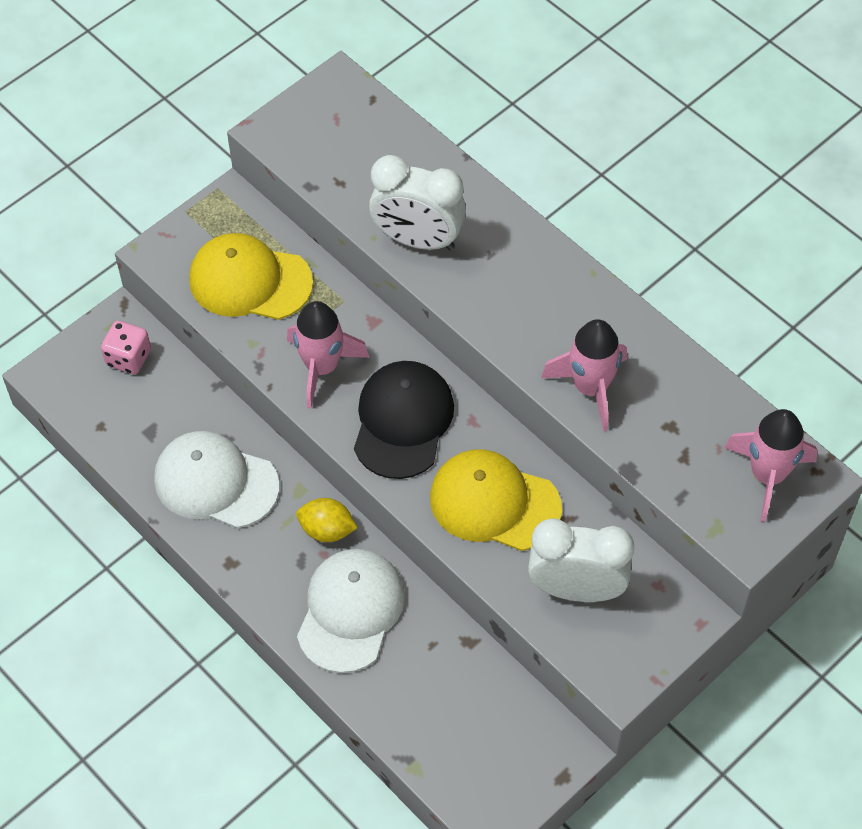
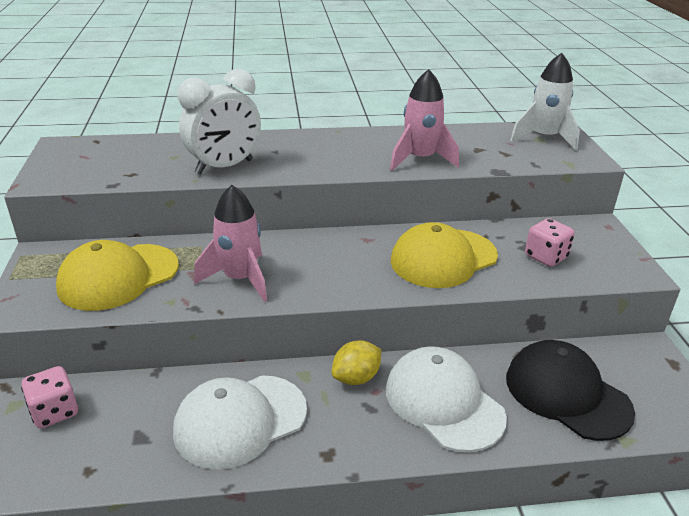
camera: 55 degrees left, 25 degrees down
black cap [354,361,454,479] -> black cap moved to [506,340,635,441]
white clock [528,518,634,602] -> pink dice [525,218,575,267]
pink rocket [724,409,817,522] -> white rocket [510,53,580,150]

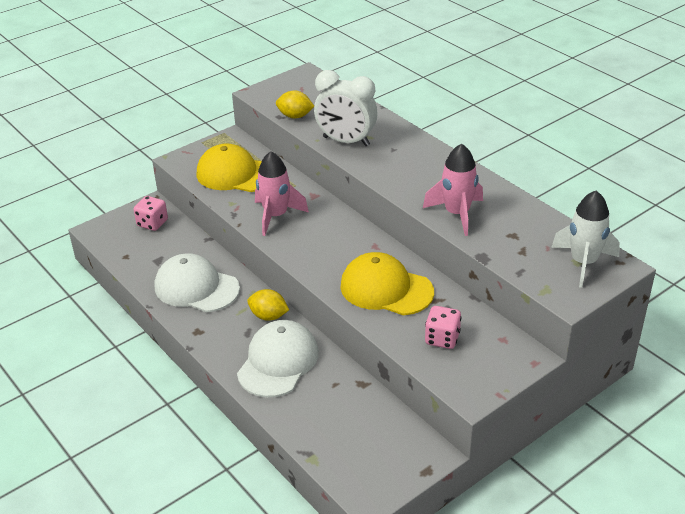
camera: 60 degrees right, 5 degrees up
black cap [506,340,635,441] -> none
none -> yellow lemon [276,90,314,118]

